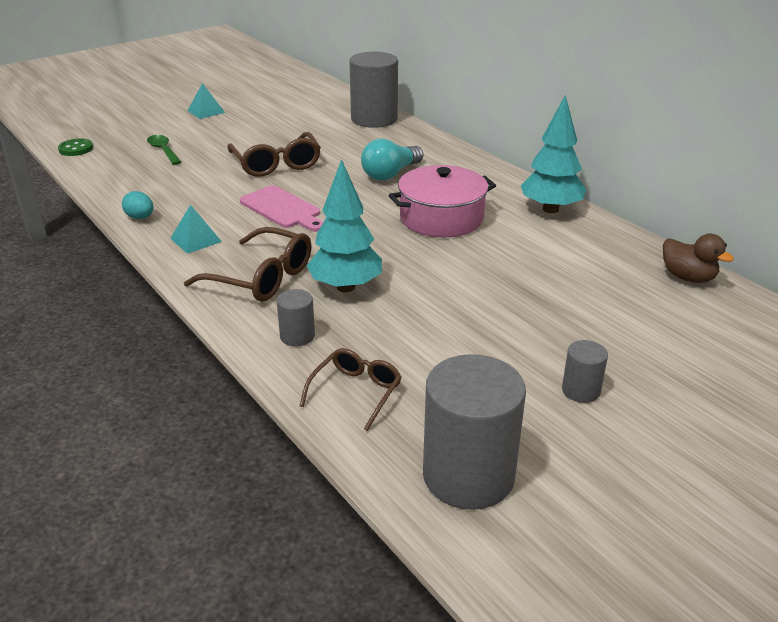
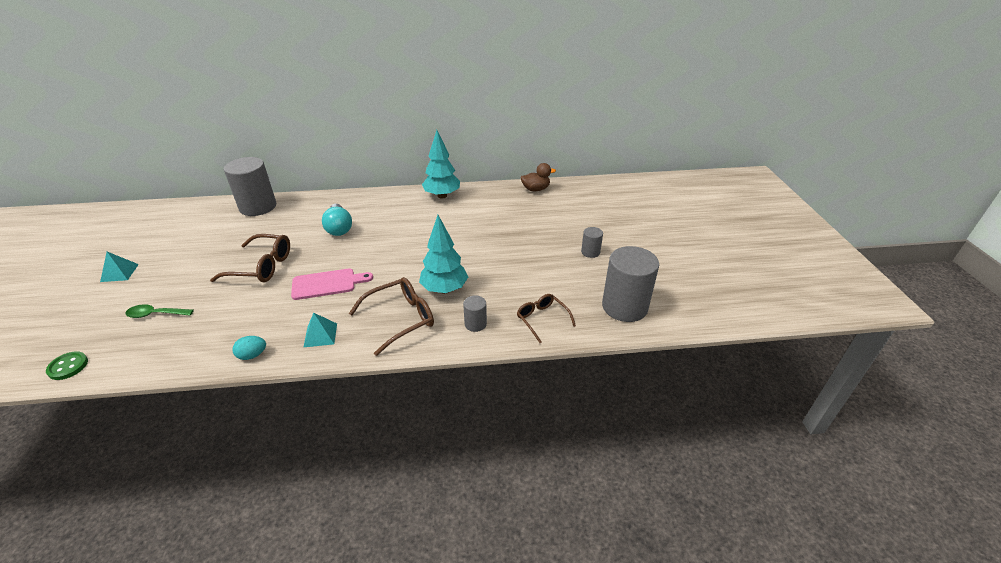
camera: 60 degrees left, 5 degrees up
pink pot [389,165,496,237] -> none

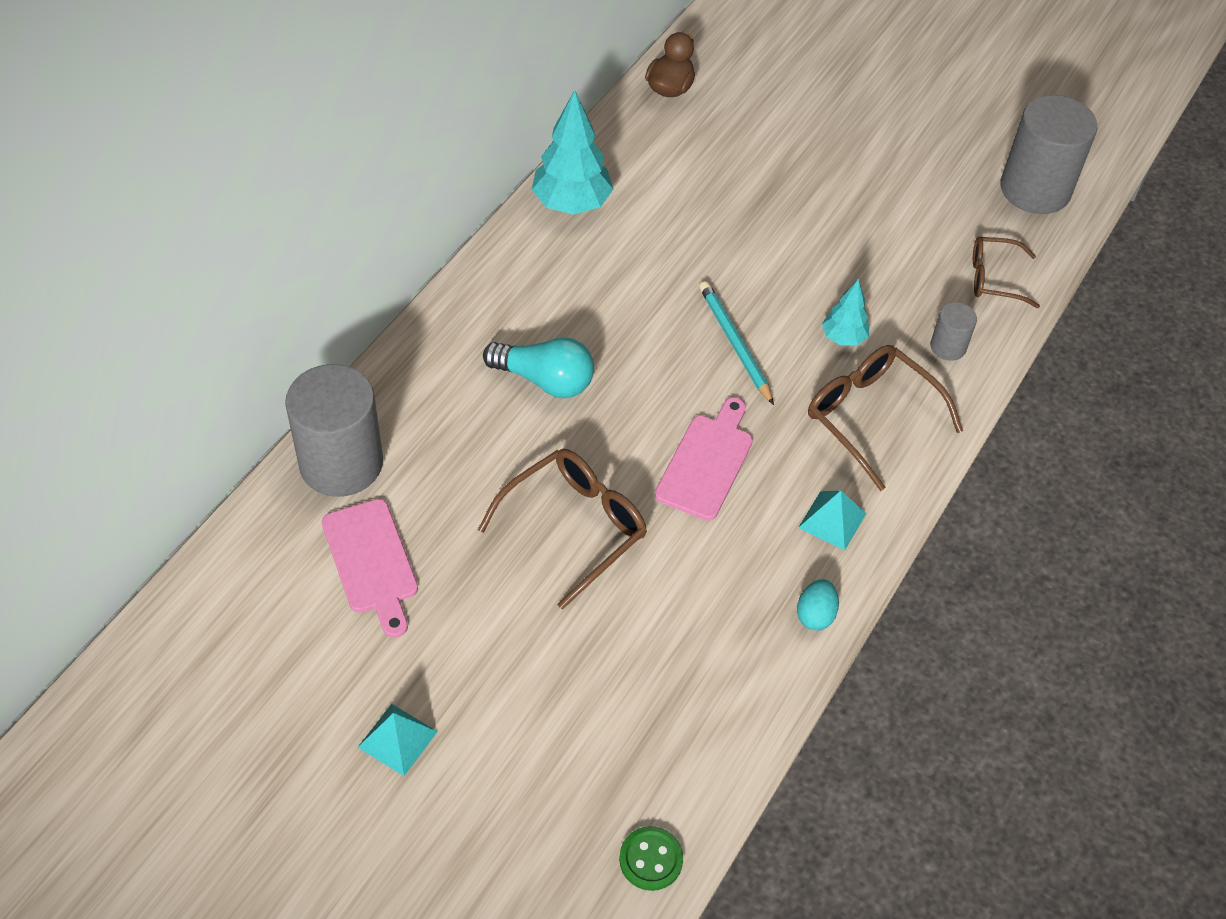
camera: 55 degrees left, 15 degrees up
green spoon [125,304,194,318] -> none
brown glasses [349,277,434,356] -> brown glasses turned 45 degrees counterclockwise [808,345,963,491]
turquoise tree [419,215,468,294] -> turquoise tree [822,279,870,345], size x0.56
grey cylinder [581,227,603,258] -> none
none -> pink cutting board [322,499,418,638]
none -> turquoise pencil [699,281,774,405]

